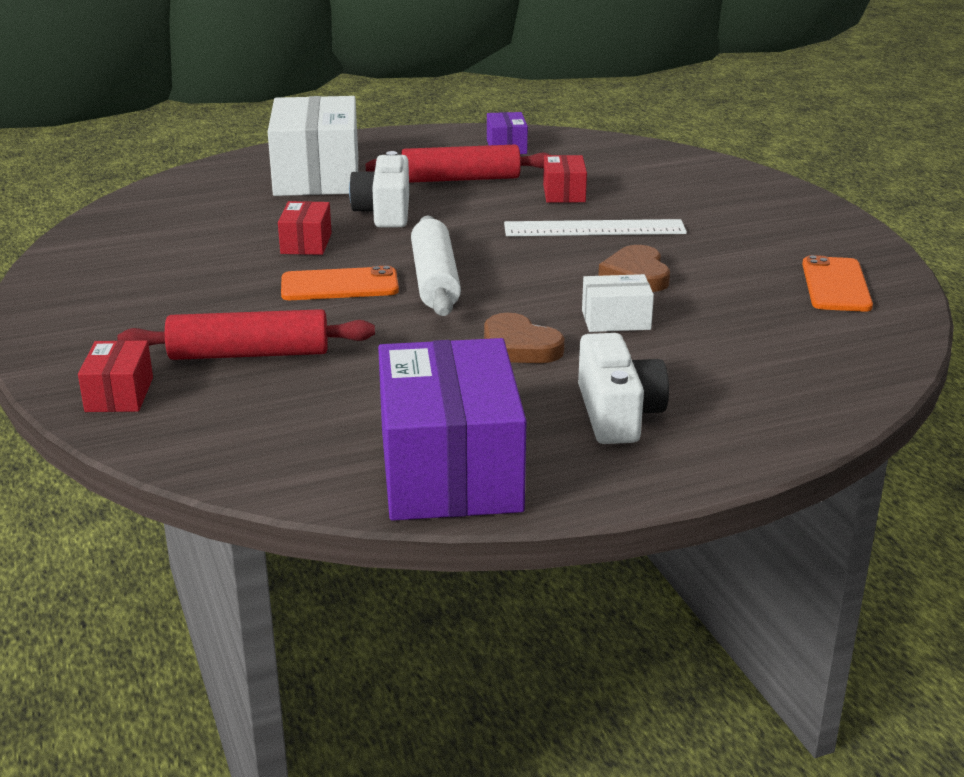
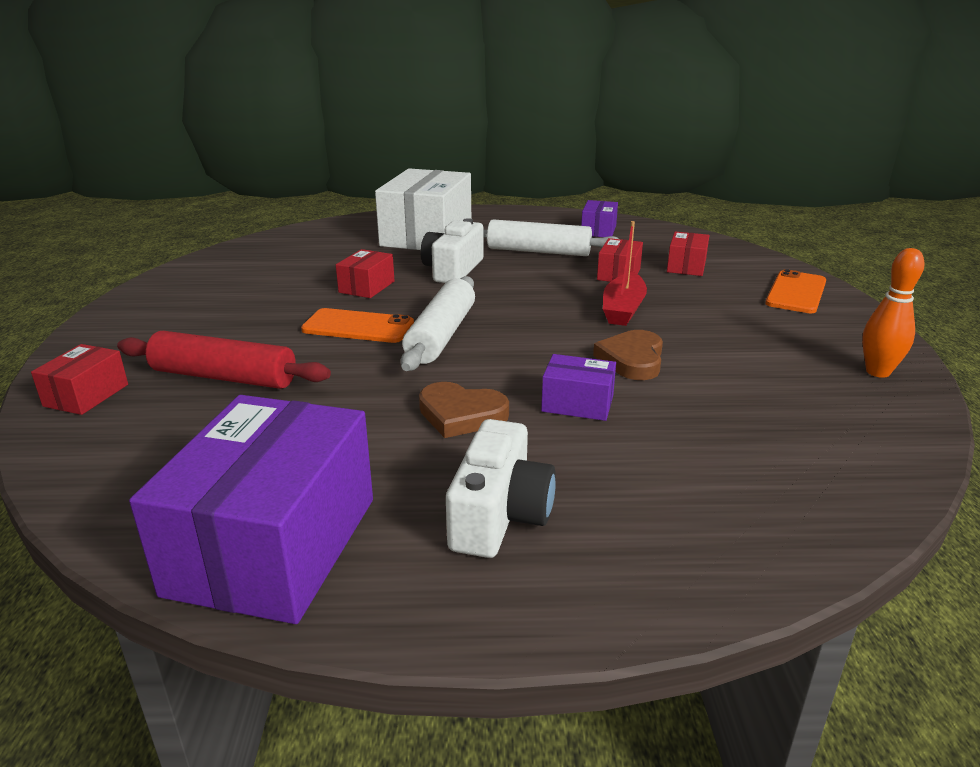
camera: 20 degrees right, 0 degrees up
red rolling pin [366,144,550,183] -> white rolling pin [483,219,619,256]
brown heart [484,313,565,363] -> brown heart turned 45 degrees counterclockwise [419,382,509,438]
white ruler [504,219,687,236] -> red boat [603,221,647,326]
white box [582,274,654,332] -> purple box [541,354,616,421]
orange phone [802,255,873,312] -> orange phone moved to [765,269,826,313]
none -> red box [667,232,710,276]
none -> orange bowling pin [862,248,925,378]

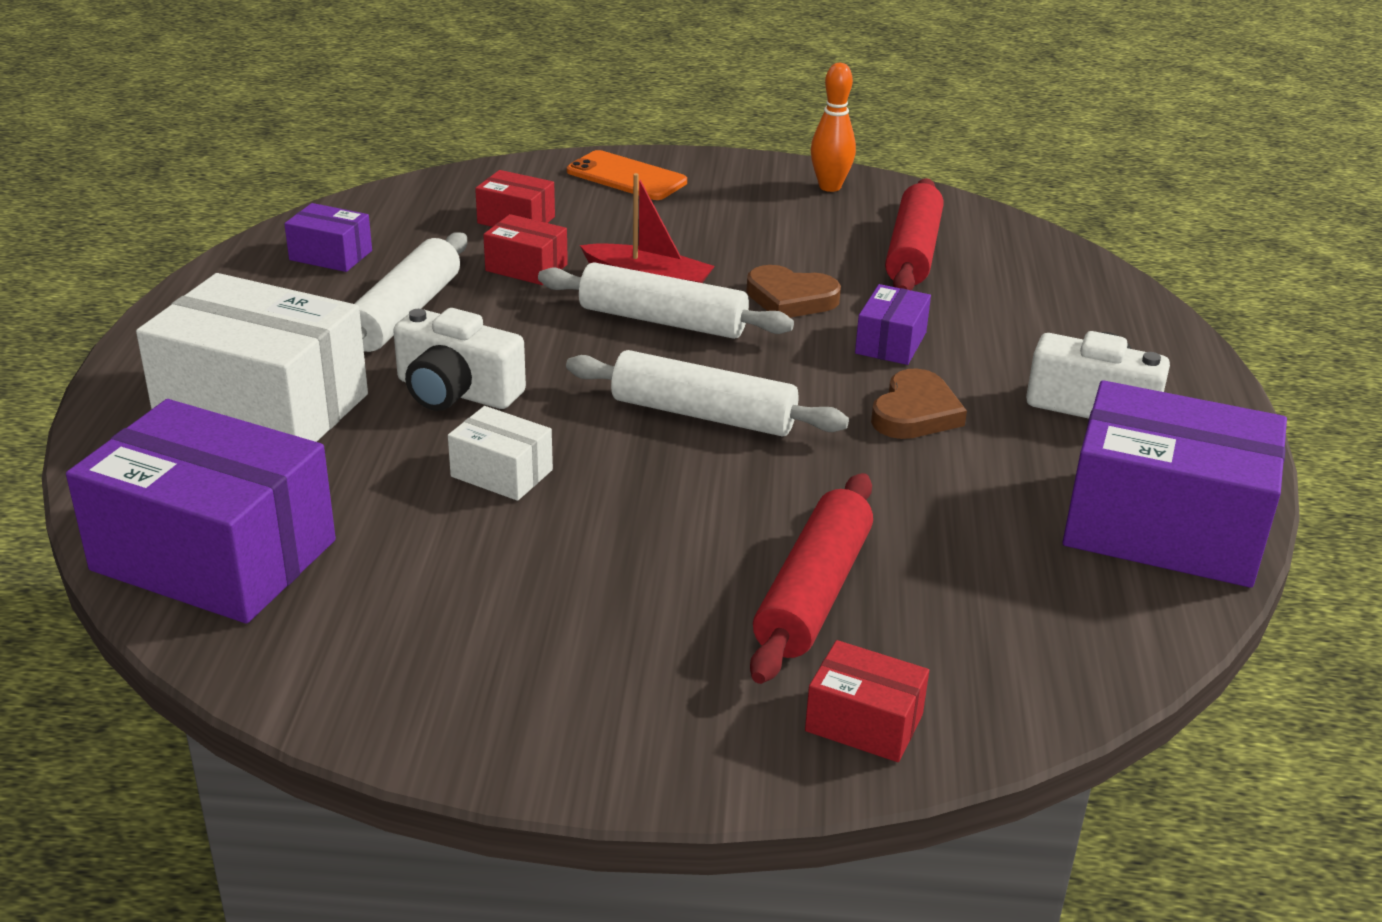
camera: 85 degrees left, 5 degrees up
orange phone [301,308,414,343] -> none
red box [336,249,394,298] -> white box [448,406,553,501]
none -> purple box [66,399,336,624]
none -> white rolling pin [538,262,794,339]
none -> red rolling pin [885,178,943,291]

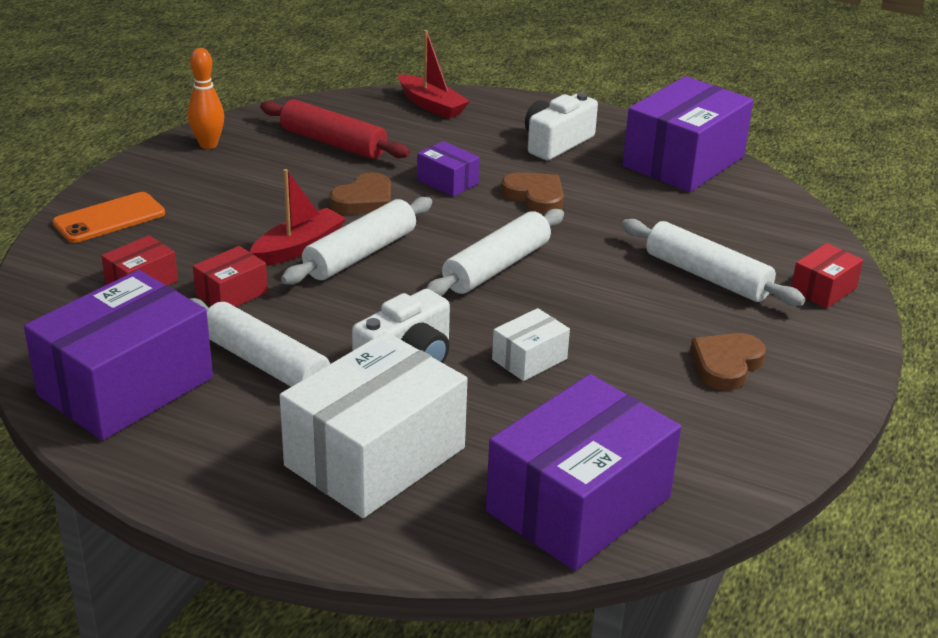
camera: 70 degrees left, 0 degrees up
purple box [284,203,372,272] -> purple box [24,270,213,441], size x2.17
red rolling pin [750,473,873,684] -> white rolling pin [622,219,805,306]
none -> red boat [398,30,470,119]
none -> brown heart [690,333,766,391]

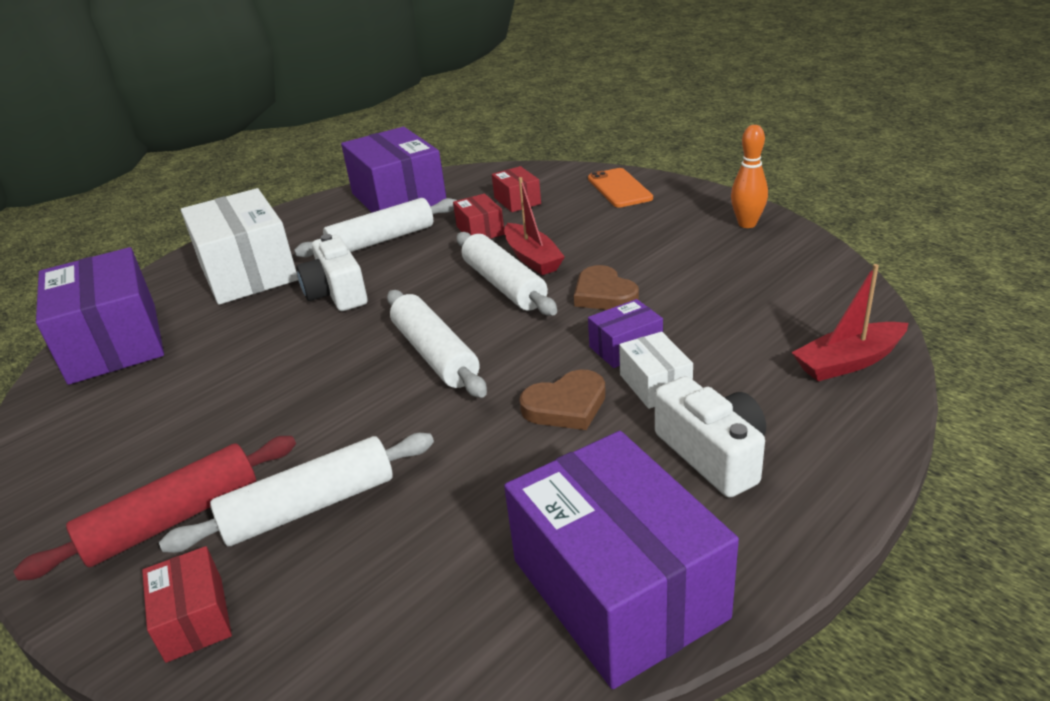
camera: 115 degrees right, 0 degrees up
red rolling pin [260,99,410,159] -> red rolling pin moved to [14,436,296,581]
white box [492,308,570,381] -> white box moved to [619,332,693,409]
brown heart [690,333,766,391] -> none

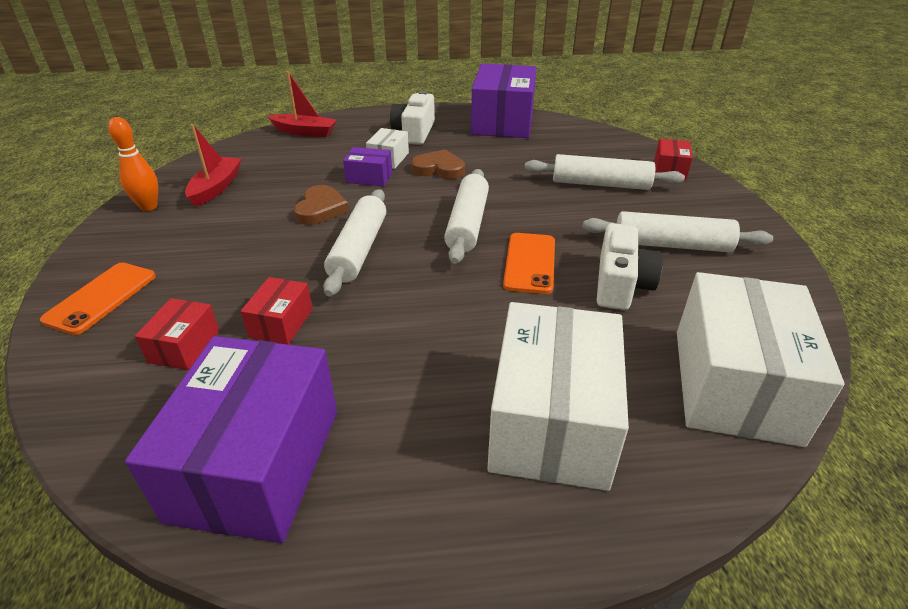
camera: 145 degrees left, 5 degrees up
red rolling pin [14,436,296,581] -> none
purple box [36,247,164,385] -> white box [677,272,845,447]
white rolling pin [294,198,457,257] -> white rolling pin moved to [582,211,773,252]
white camera [296,234,368,311] -> white camera moved to [597,223,663,310]
red boat [504,177,565,275] -> red boat moved to [185,124,241,207]
none -> orange phone [503,233,555,294]

